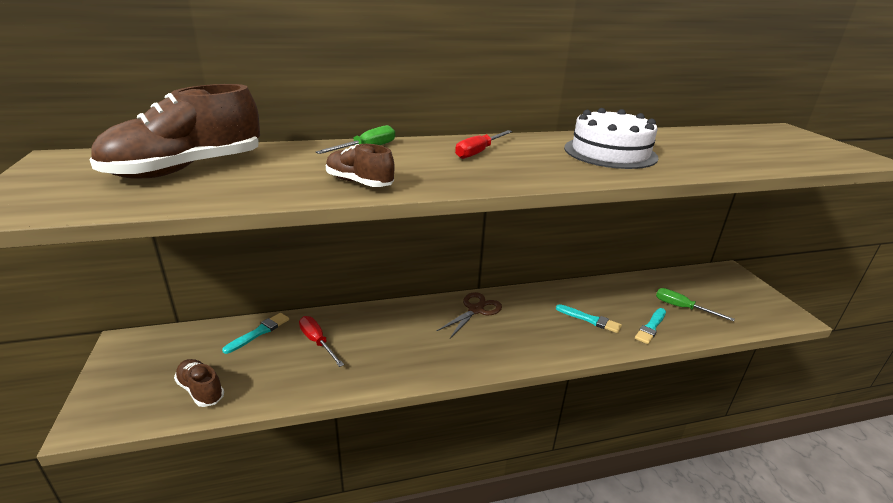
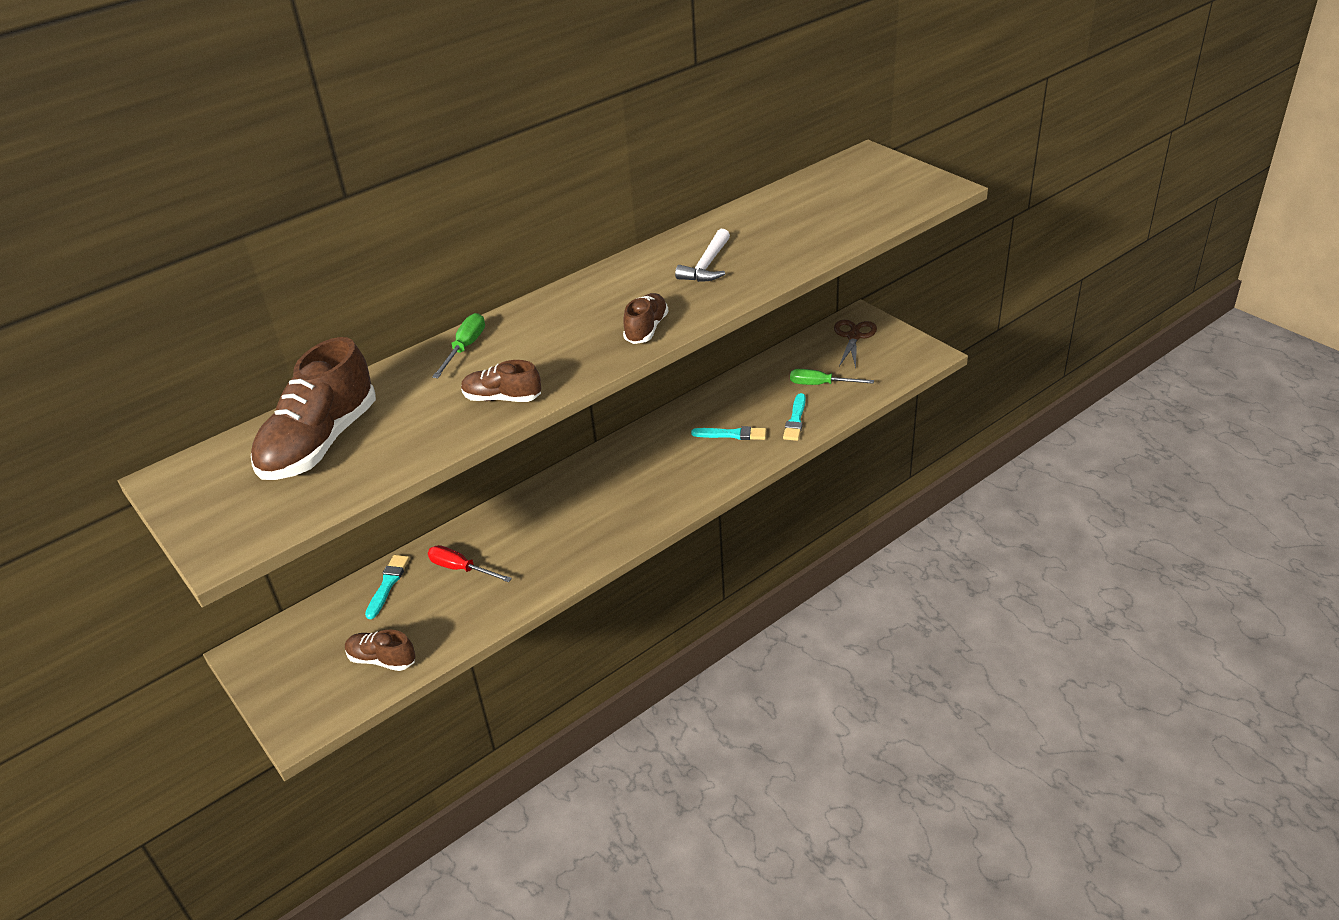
camera: 20 degrees left, 10 degrees up
brown scissors [437,292,502,338] -> brown scissors moved to [834,320,877,368]
red screwdriver [455,130,513,159] -> none
white cake [564,108,659,169] -> white hammer [675,229,730,282]
none -> brown shoe [623,293,669,344]

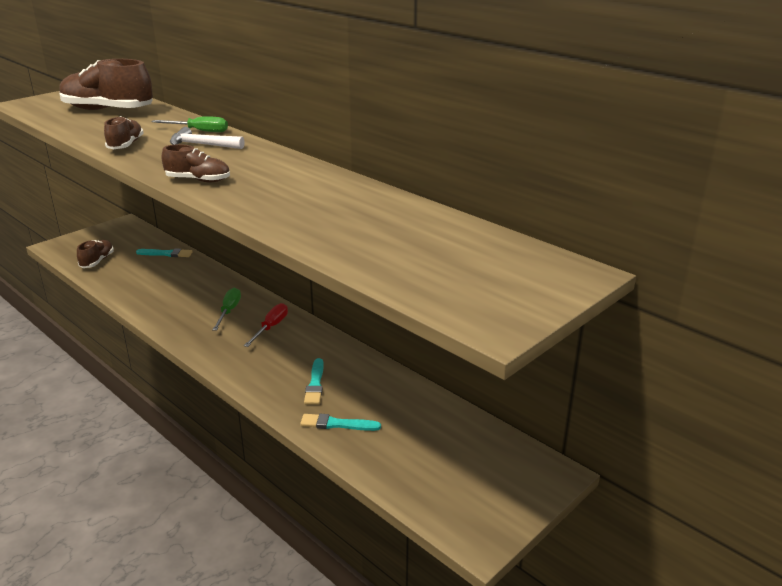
camera: 80 degrees right, 10 degrees down
red screwdriver [428,545,512,582] -> red screwdriver moved to [244,303,288,347]
white hammer [675,229,730,282] -> white hammer moved to [170,127,245,149]
green screwdriver [790,369,874,385] -> green screwdriver moved to [212,288,241,331]
brown scissors [834,320,877,368] -> none

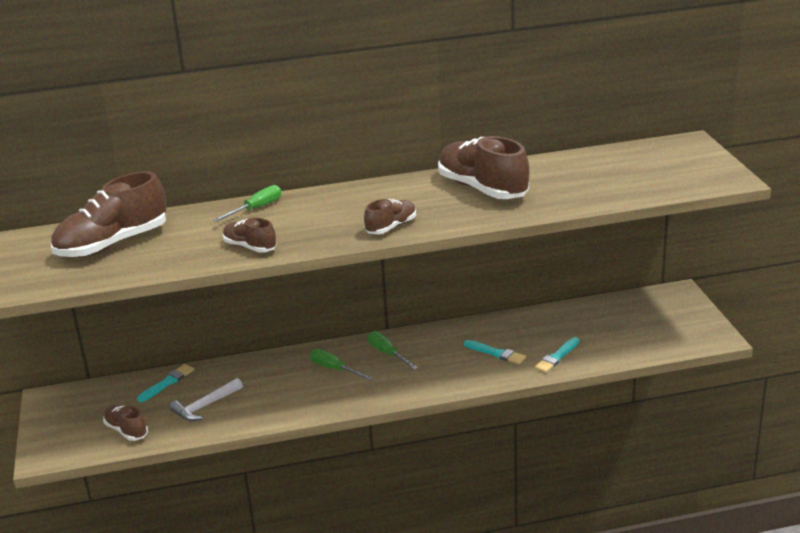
camera: 55 degrees left, 0 degrees up
white hammer [170,127,245,149] -> white hammer moved to [169,378,243,421]
red screwdriver [244,303,288,347] -> green screwdriver [368,331,418,370]
none -> brown shoe [438,136,529,199]

